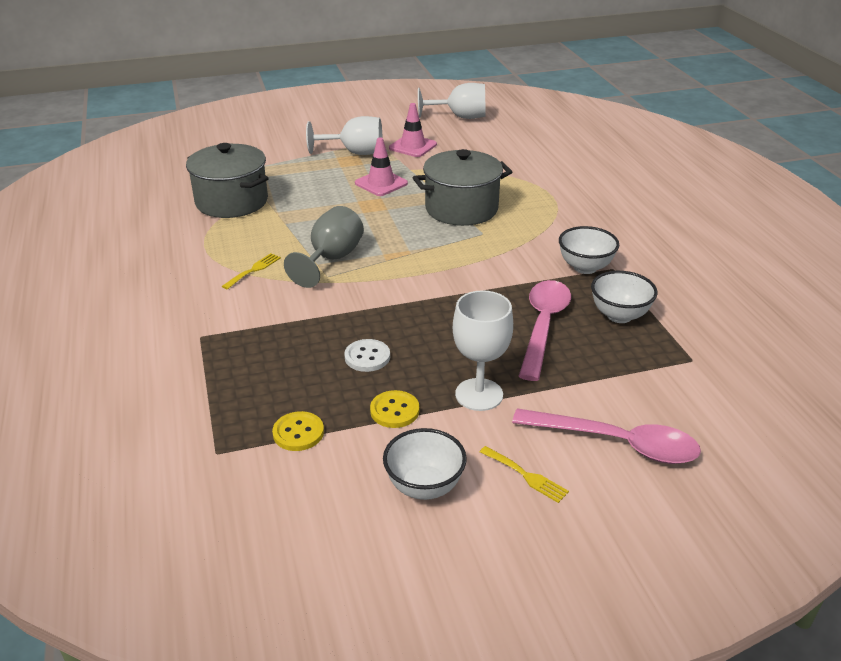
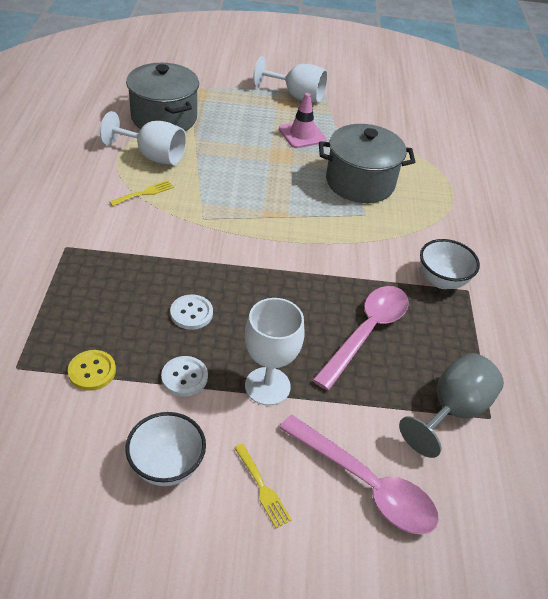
camera: 15 degrees right, 10 degrees up
grey goblet [284,206,364,288] -> grey goblet moved to [399,353,504,458]
yellow button [370,390,419,428] -> white button [161,356,208,397]
pink traffic cone [389,103,437,157] -> none
white goblet [418,83,485,119] -> white goblet moved to [100,111,186,165]
white bowl [591,271,657,323] -> none

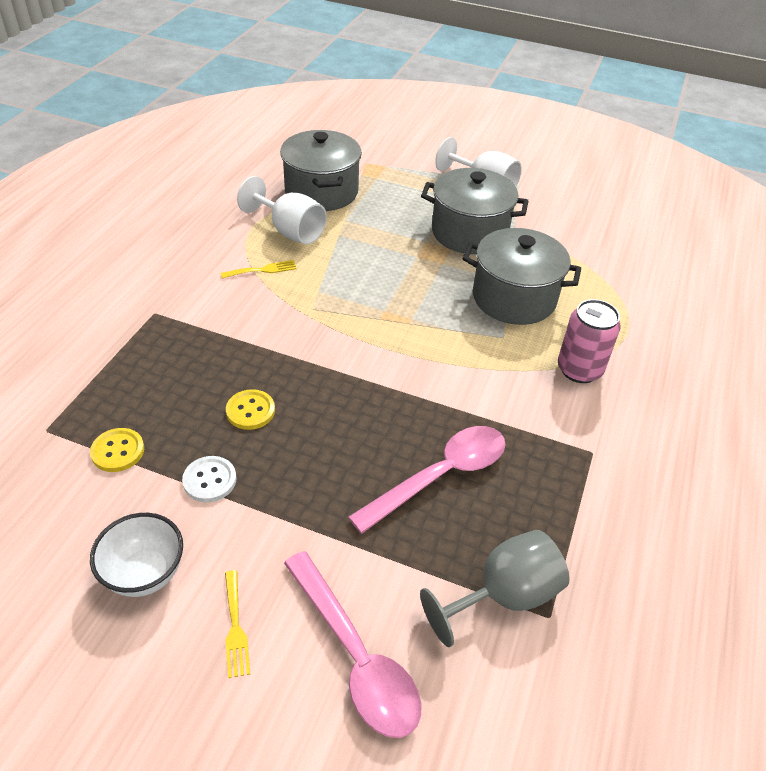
camera: 20 degrees right, 0 degrees up
white button [170,294,213,330] -> yellow button [226,389,275,430]
white goblet [245,298,304,406] -> none
pink traffic cone [279,93,326,148] -> grey pot [421,168,529,254]
white bowl [420,239,480,289] -> none
none -> pink can [558,299,621,383]

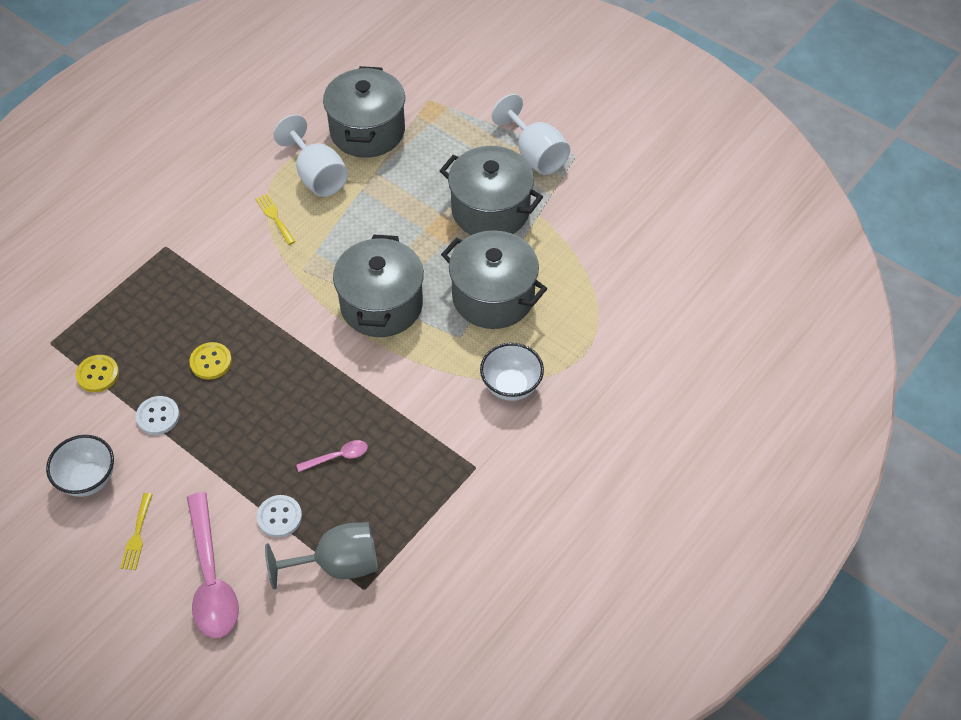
camera: 20 degrees right, 10 degrees up
yellow fork [221,260,297,279] -> yellow fork turned 120 degrees counterclockwise [255,194,296,245]
pink spoon [348,426,506,534] -> pink spoon [296,440,368,472], size x0.47
pink can [558,299,621,383] -> white bowl [480,343,544,401]
none -> white button [257,495,302,538]
none -> grey pot [333,234,424,337]

